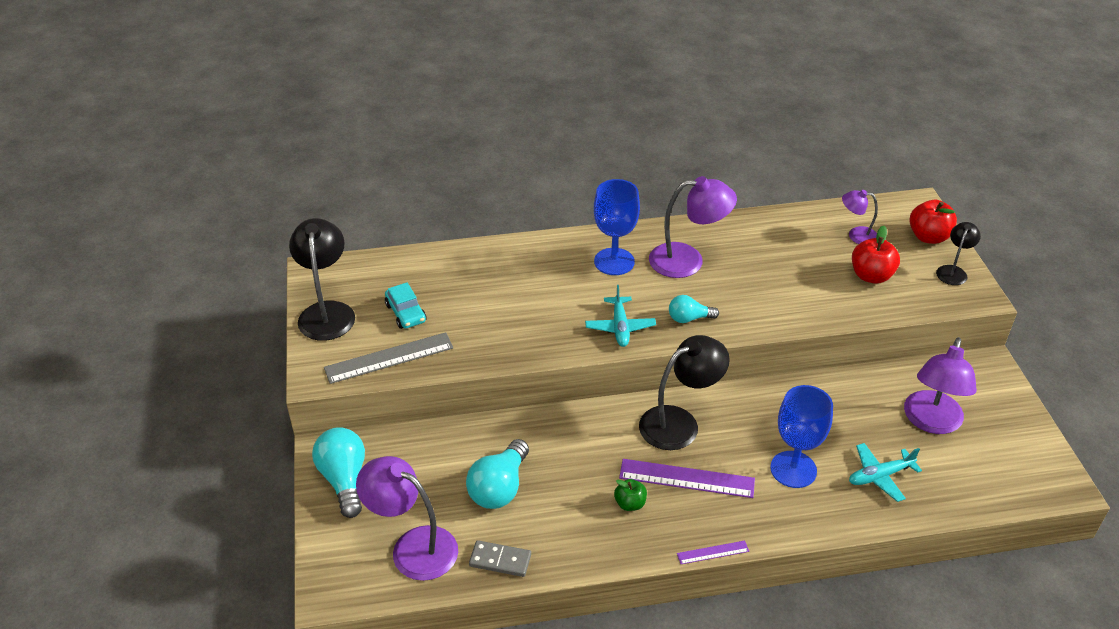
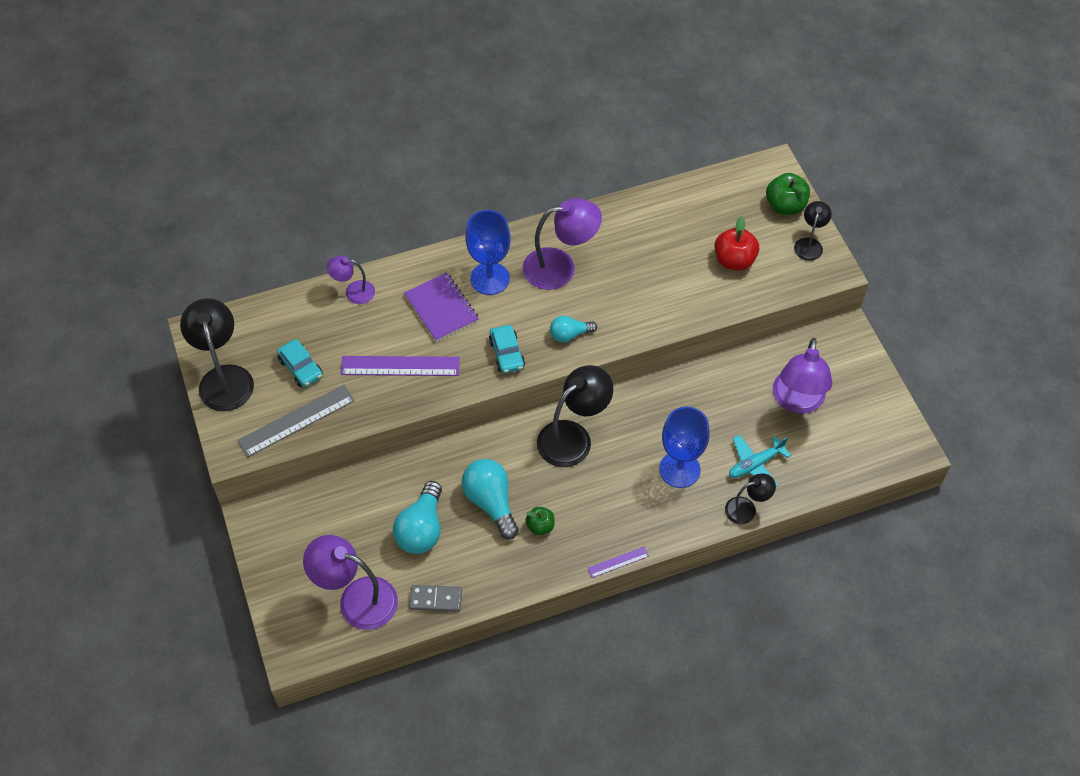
camera: 10 degrees left, 15 degrees up
turquoise light bulb [312,427,365,518] -> turquoise light bulb moved to [461,459,519,539]
turquoise plane [585,285,656,347] -> turquoise car [489,325,525,374]
purple ruler [619,459,755,498] -> purple ruler moved to [341,356,460,376]
purple lamp [842,190,878,244] -> purple lamp moved to [326,256,375,304]
red apple [909,200,957,244] -> green apple [766,173,810,215]
none -> purple notebook [404,272,479,342]
none -> black lamp [725,473,776,524]

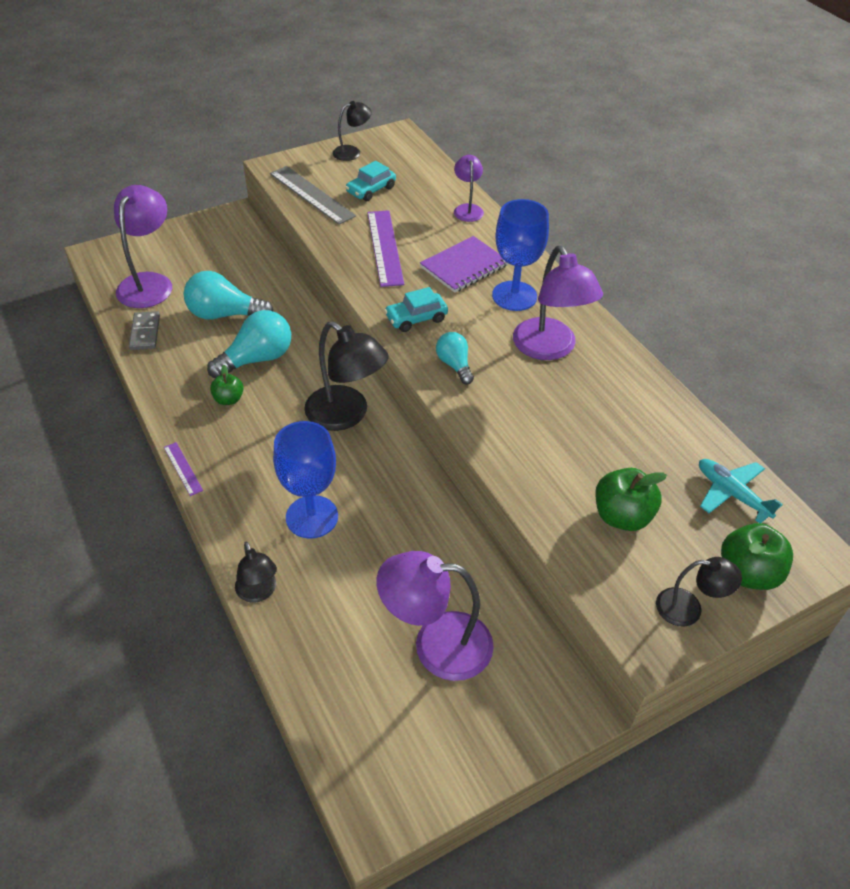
camera: 80 degrees right, 10 degrees down
black lamp [180,298,254,411] -> black lamp [332,101,372,161], size x0.56
red apple [714,216,759,271] -> green apple [595,468,667,531]
turquoise plane [729,435,791,487] -> turquoise plane moved to [699,459,783,523]

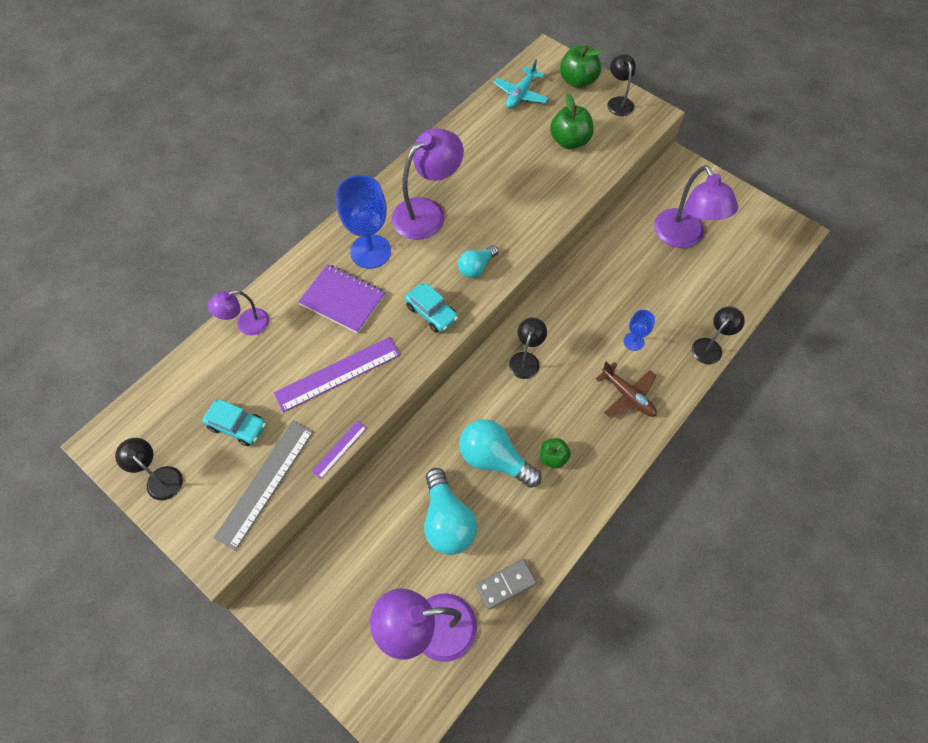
camera: 110 degrees left, 15 degrees up
purple ruler [164,442,203,496] -> purple ruler moved to [311,421,367,479]
blue goblet [273,421,338,539] -> blue goblet [624,310,655,351], size x0.51
black lamp [304,321,389,431] -> black lamp [509,318,547,379], size x0.56
none -> brown plane [596,361,657,419]

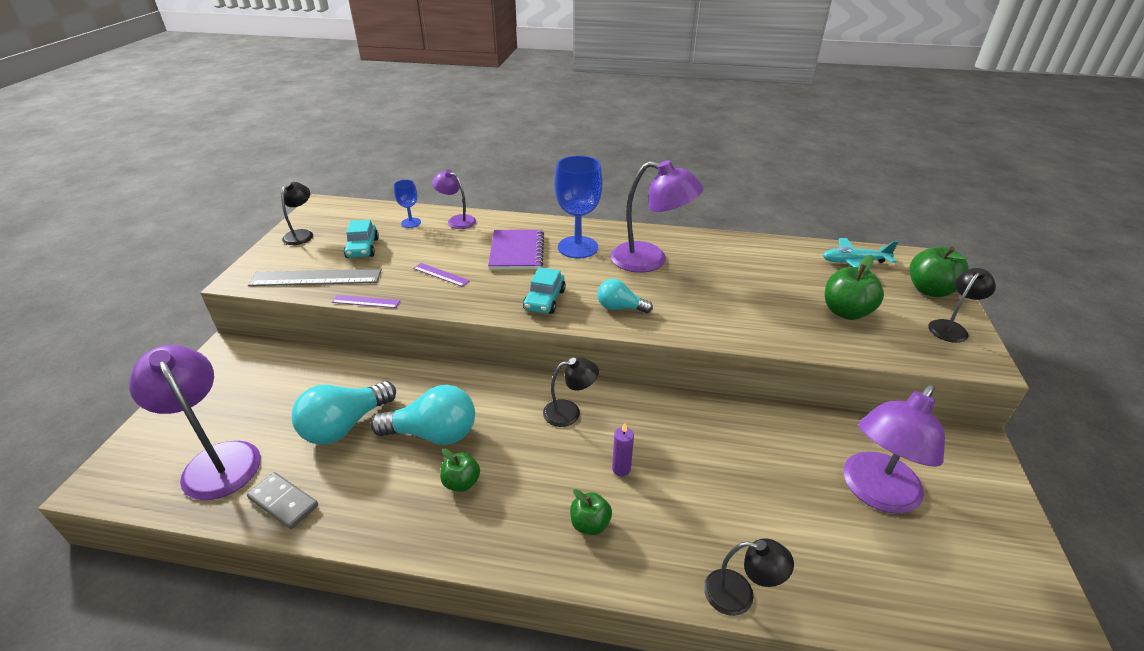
camera: 60 degrees right, 25 degrees down
purple ruler [274,337,400,412] -> purple ruler [413,263,470,287], size x0.51
turquoise light bulb [459,419,541,488] -> turquoise light bulb turned 90 degrees clockwise [371,385,475,445]
brown plane [596,361,657,419] -> green apple [570,489,612,535]
blue goblet [624,310,655,351] -> blue goblet moved to [394,180,421,228]
none -> purple candle [612,423,634,476]

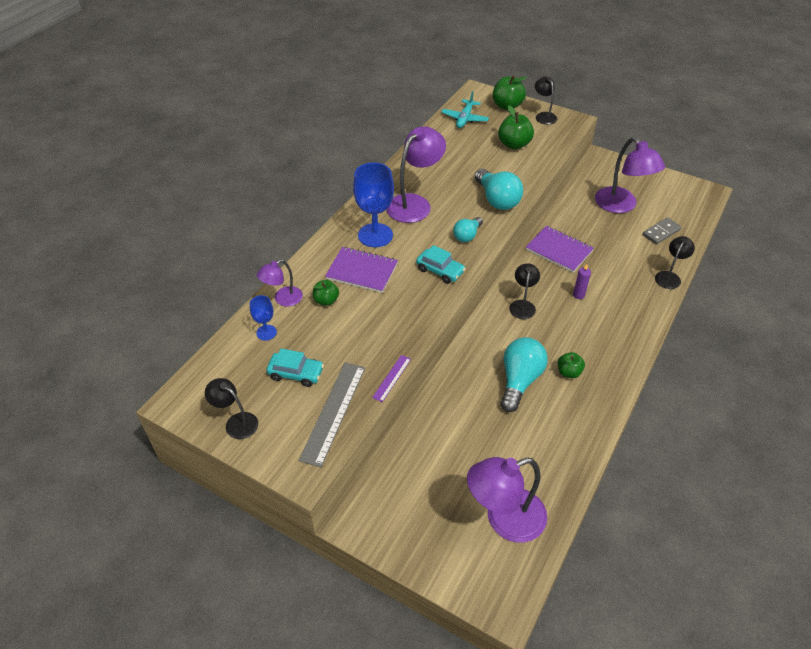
camera: 70 degrees left, 10 degrees up
grey domino [247,472,318,529] -> grey domino moved to [643,217,682,244]
turquoise light bulb [292,381,396,445] -> turquoise light bulb moved to [475,169,523,210]
purple ruler [413,263,470,287] -> none
green apple [570,489,612,535] -> green apple moved to [313,280,339,306]
none -> purple notebook [526,226,594,272]

